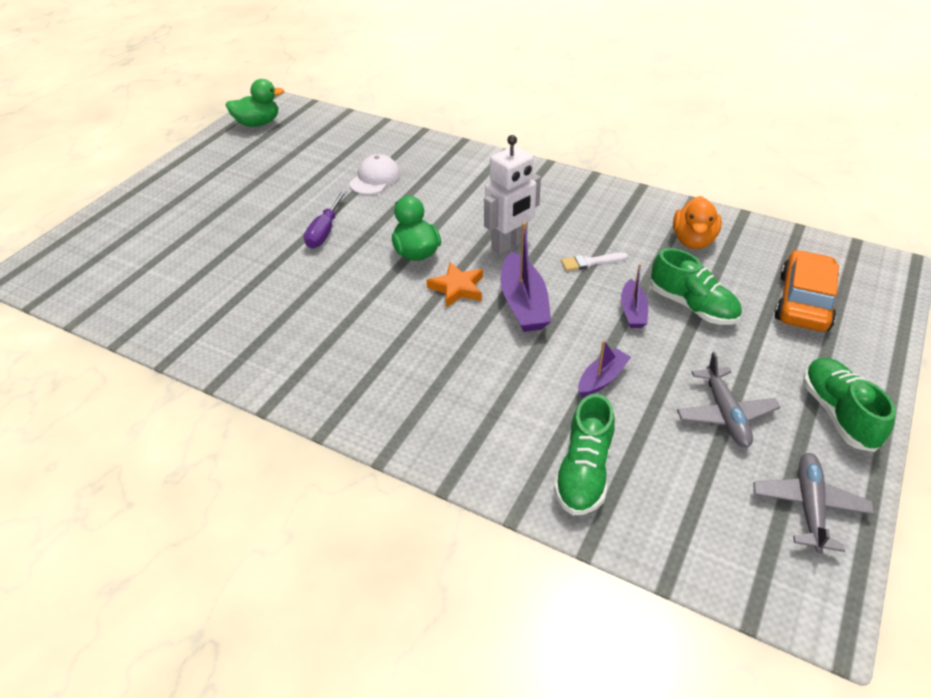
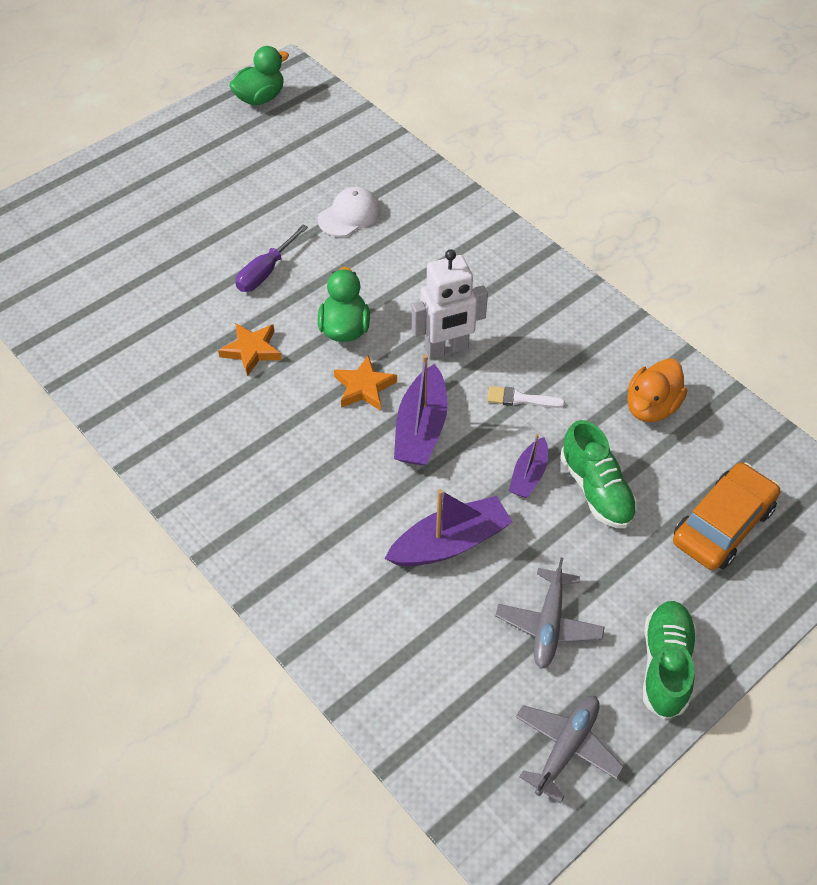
camera: 20 degrees right, 10 degrees up
green duck [225,79,284,127] -> green duck turned 45 degrees counterclockwise [229,46,289,105]
green shoe [554,394,615,515] -> none
purple boat [578,340,631,397] -> purple boat [385,489,513,566], size x1.68
none -> orange star [218,323,282,376]

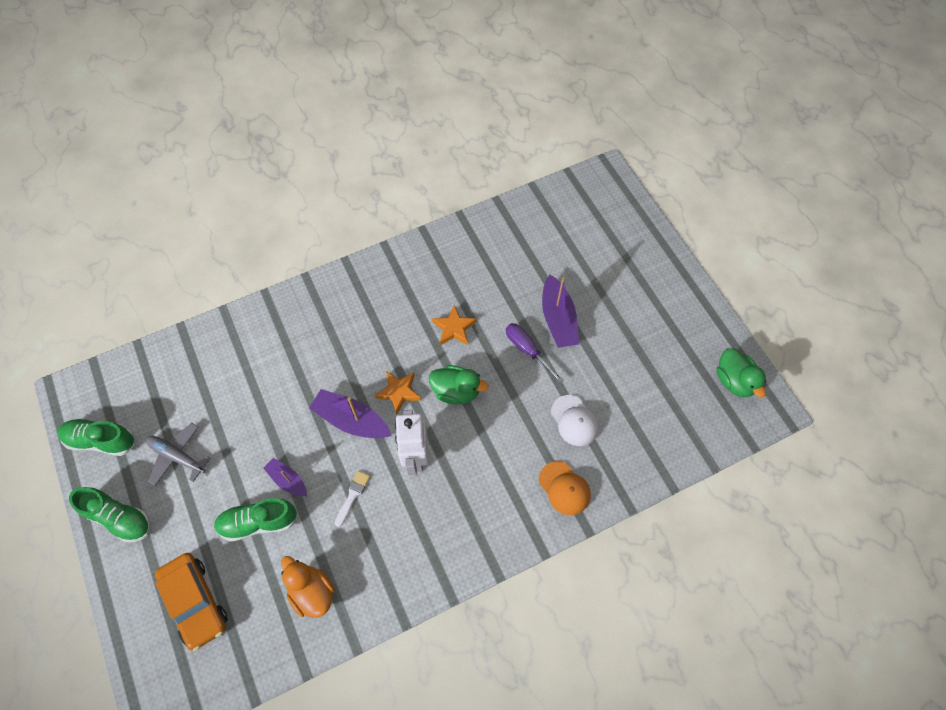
camera: 105 degrees right, 10 degrees up
purple boat [385,489,513,566] -> purple boat moved to [542,274,579,348]
grey plane [516,696,624,804] -> green shoe [57,418,135,456]
none -> orange cap [539,461,591,515]

